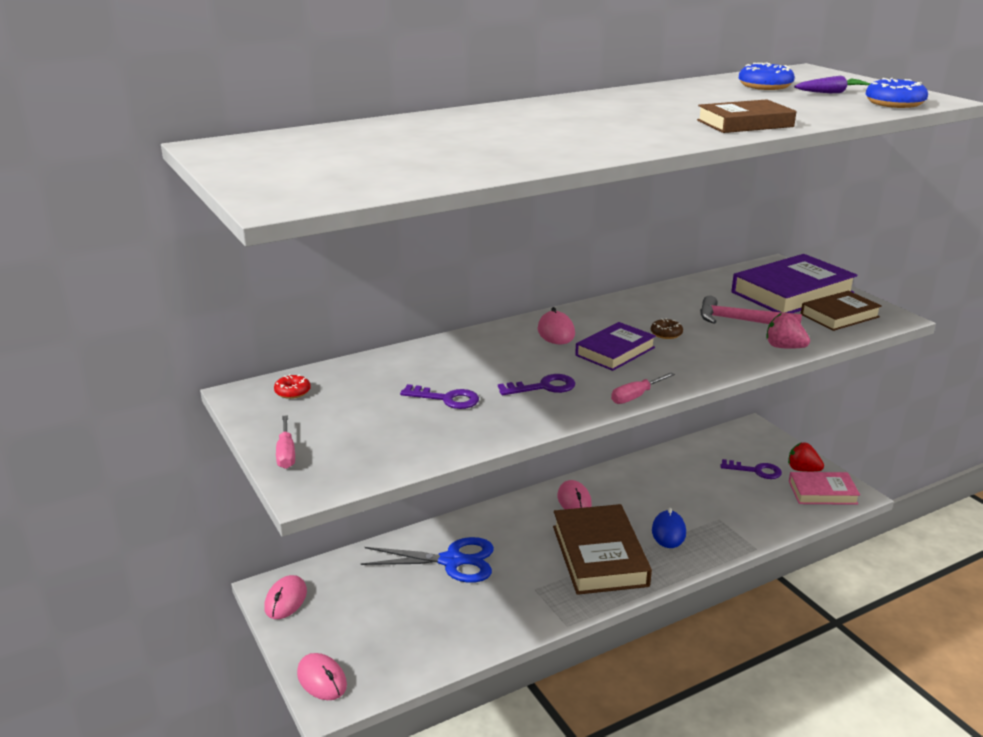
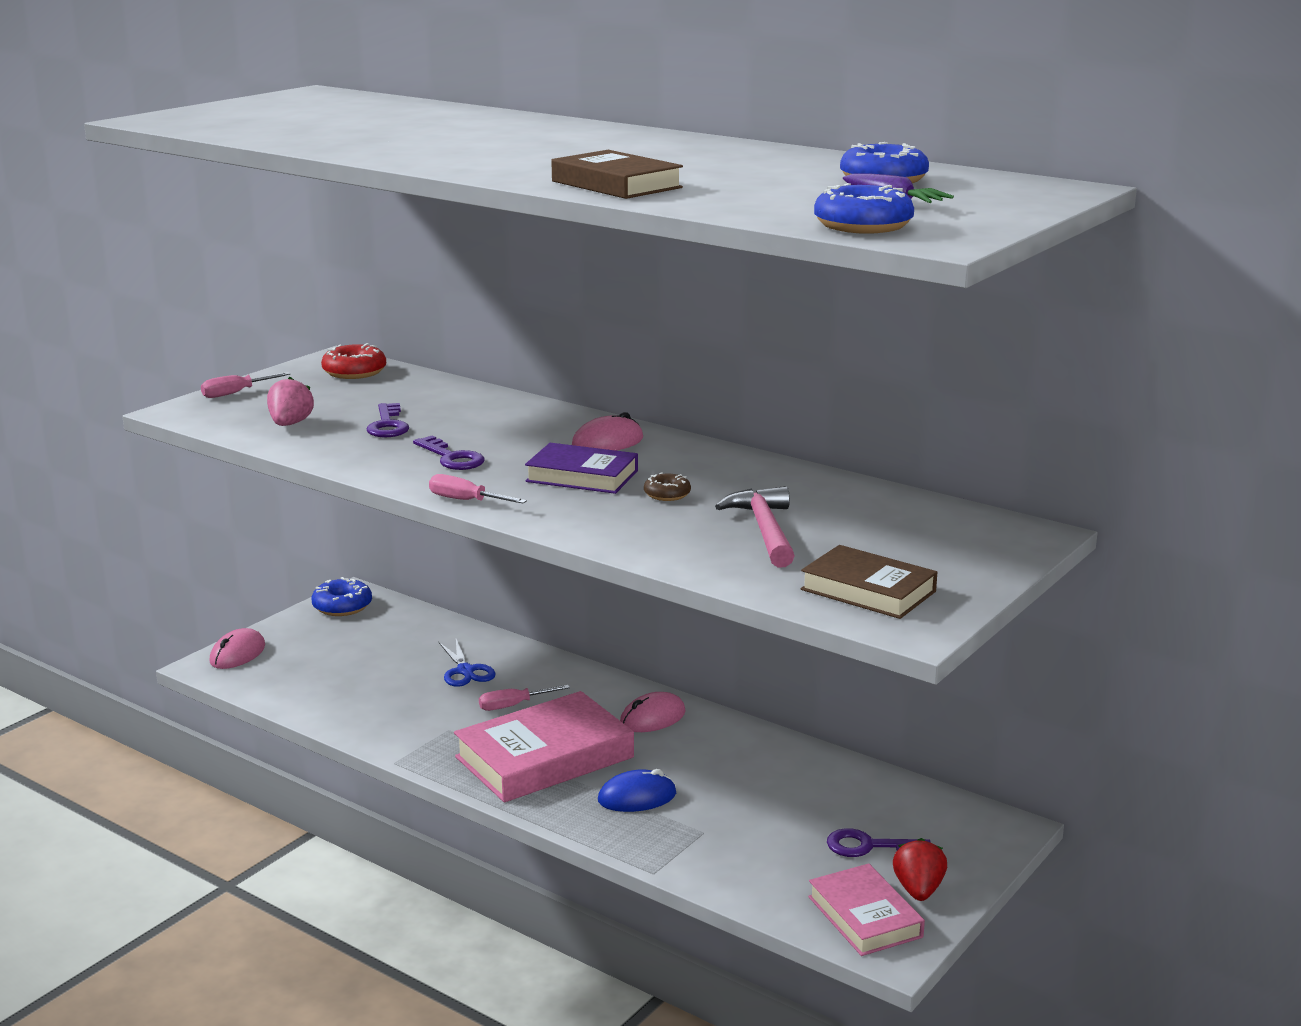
camera: 65 degrees right, 5 degrees down
pink mouse [264,575,307,619] -> blue donut [311,577,372,616]
red donut [274,374,311,399] -> red donut [321,343,386,379], size x1.66
blue scissors [361,537,494,583] -> blue scissors [439,639,496,687], size x0.60
brown book [553,504,652,595] -> pink book [454,691,634,802]
purple key [721,459,782,479] -> purple key turned 105 degrees clockwise [827,828,931,857]
purple book [731,254,858,313] -> none
pink strawberry [766,313,810,349] -> pink strawberry moved to [267,377,314,426]
none -> pink screwdriver [479,685,570,711]

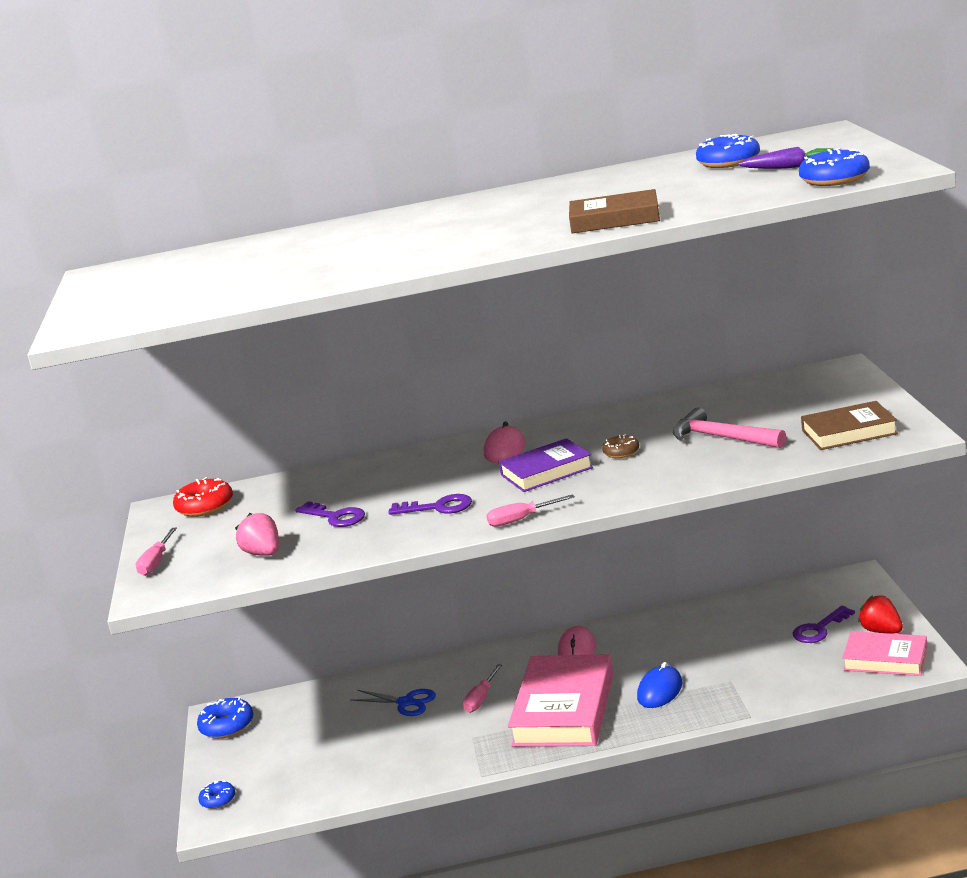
camera: 40 degrees left, 0 degrees up
pink mouse [210,628,265,669] -> blue donut [198,781,235,809]

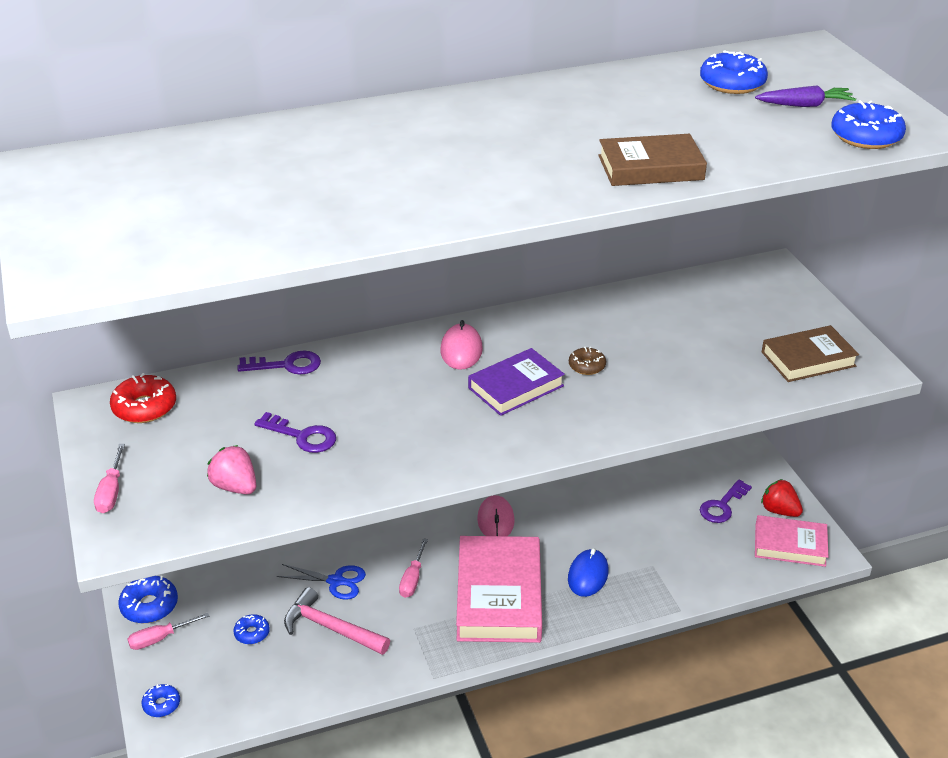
camera: 15 degrees left, 15 degrees up
purple key [388,494,472,515] -> purple key moved to [237,351,321,374]
pink screwdriver [486,494,575,527] -> pink screwdriver moved to [127,613,209,650]
pink hammer [673,408,786,448] -> pink hammer moved to [284,587,390,655]
none -> blue donut [233,614,270,644]

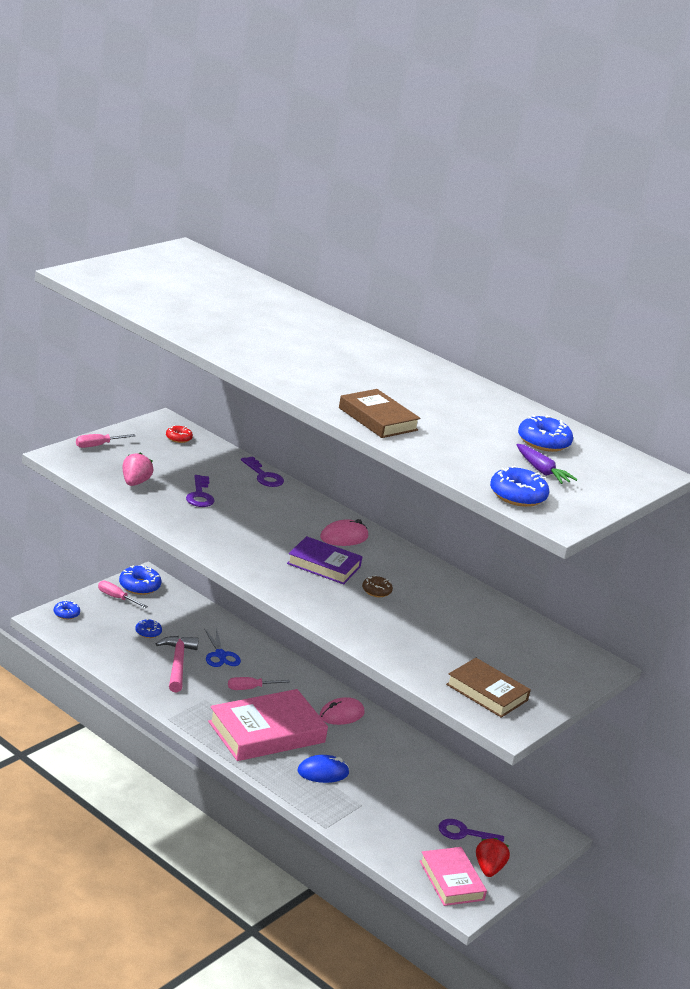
camera: 55 degrees right, 10 degrees down
red donut [110,373,176,423] -> red donut [166,425,193,443], size x0.60

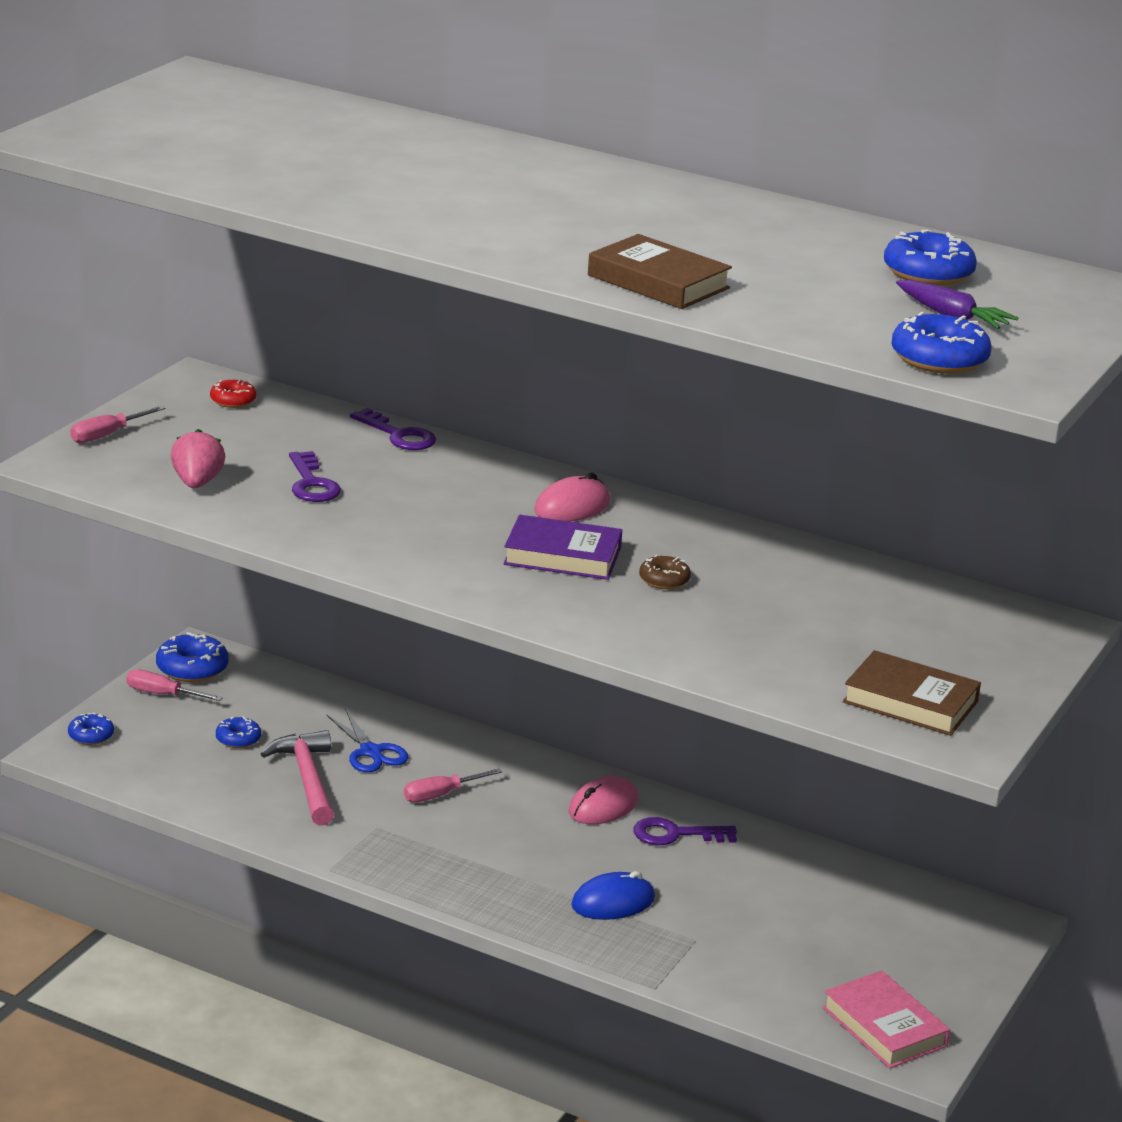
camera: 10 degrees left, 0 degrees up
pink book [208,689,328,761] -> none
purple key [438,819,504,842] -> purple key moved to [633,817,737,845]
red strawberry [476,838,510,877] -> none

